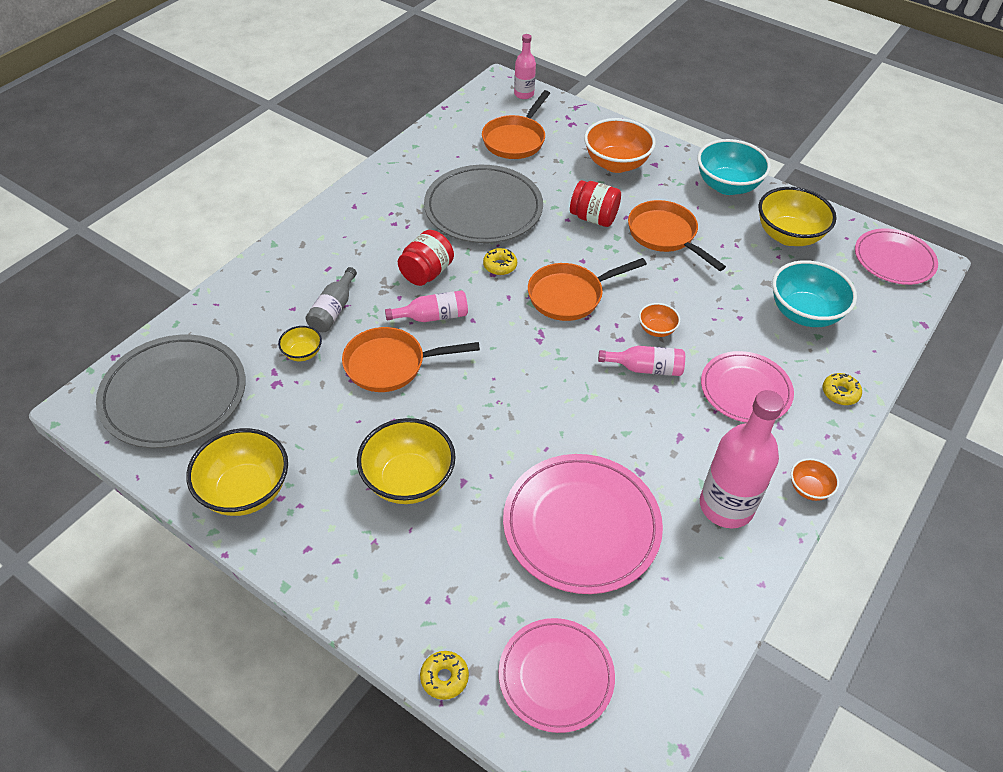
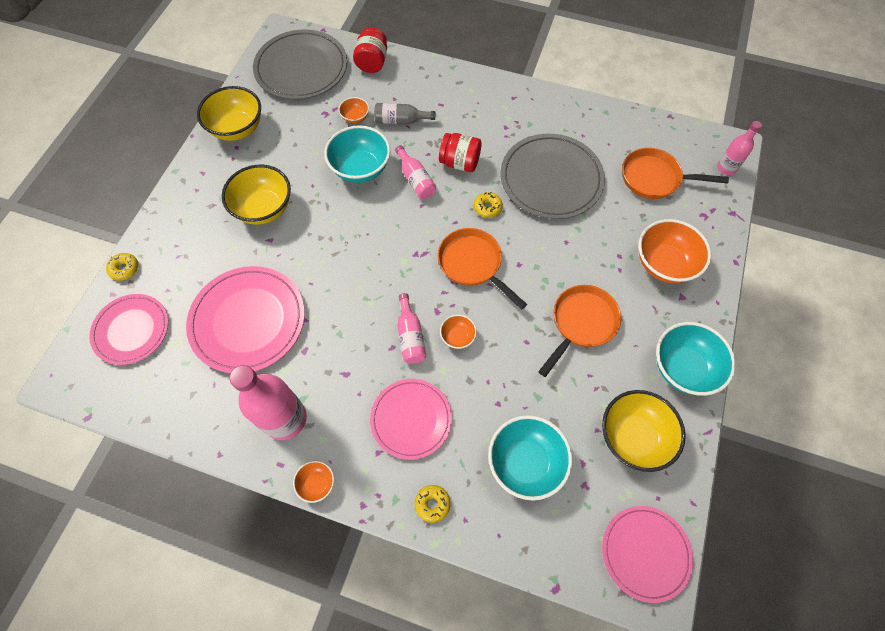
camera: 75 degrees right, 15 degrees up
yellow bowl [278,326,322,361] -> orange bowl [339,97,369,124]
orange pan [342,327,480,392] -> turquoise bowl [324,125,390,183]
red jar [570,180,621,227] -> red jar moved to [353,27,387,73]

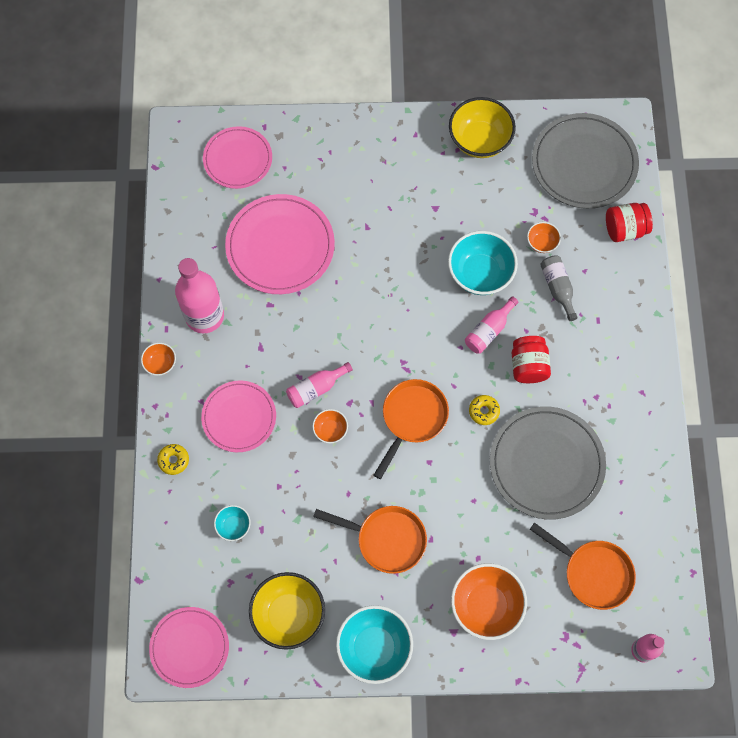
camera: 70 degrees right, 5 degrees up
yellow donut [106,253,138,281] -> none
yellow bowl [222,165,291,225] -> none
turquoise bowl [488,415,572,501] -> turquoise bowl [214,505,251,541], size x0.50
orange pan [622,148,729,199] -> orange pan turned 135 degrees clockwise [530,522,636,610]

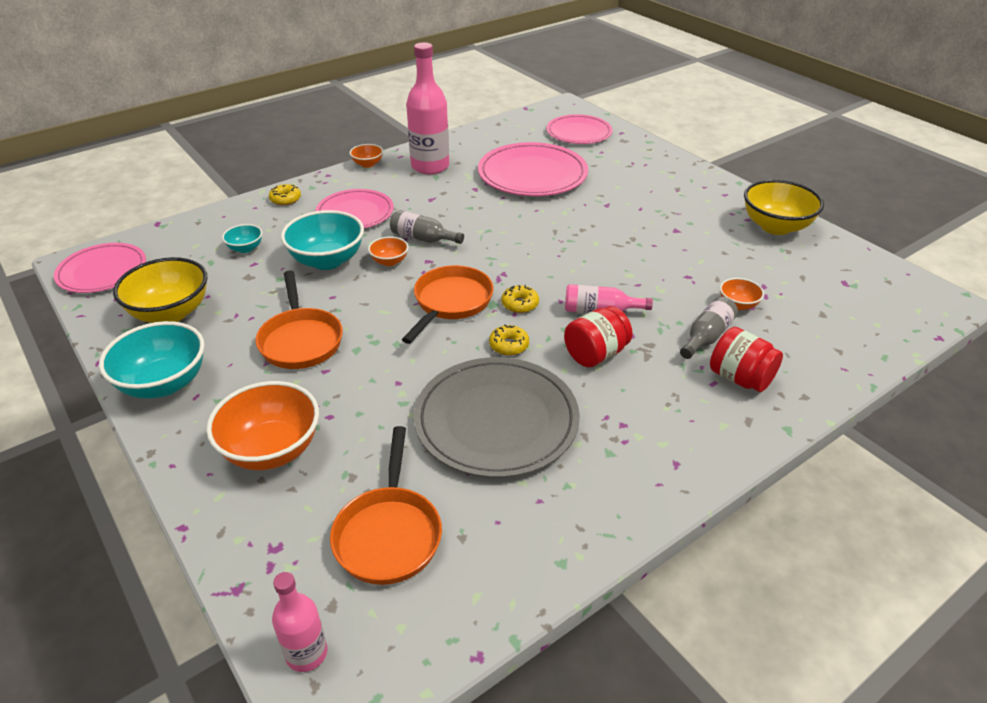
camera: 55 degrees right, 30 degrees down
pink bottle [286,362,353,408] -> grey bottle [390,210,464,244]
orange pan [374,379,449,479] -> orange pan turned 60 degrees counterclockwise [402,265,493,344]
turquoise bowl [448,231,518,295] -> turquoise bowl moved to [281,210,364,270]
grey plate [532,113,639,209] -> none
red jar [606,203,653,242] -> red jar moved to [710,327,783,392]
none -> yellow donut [501,285,539,313]

